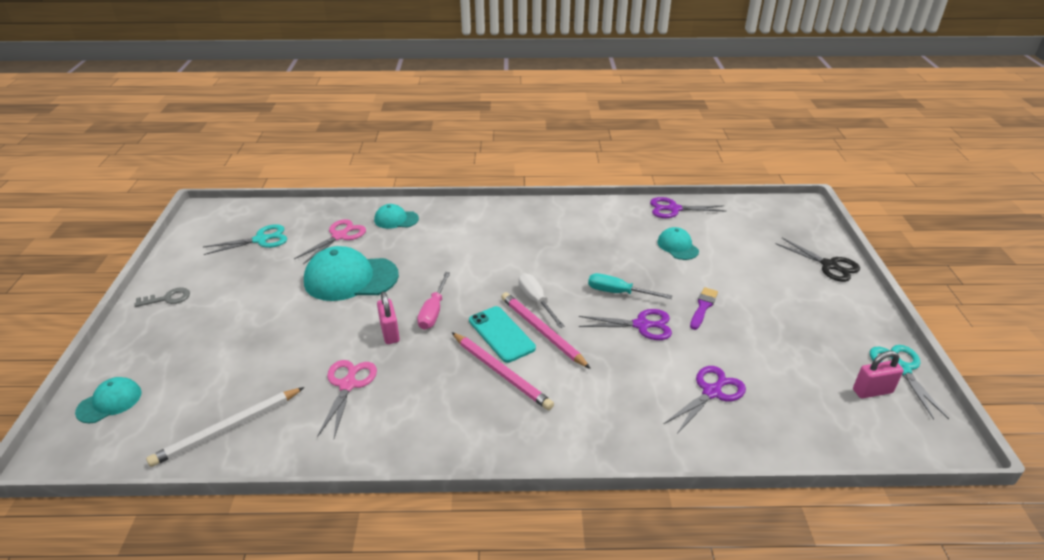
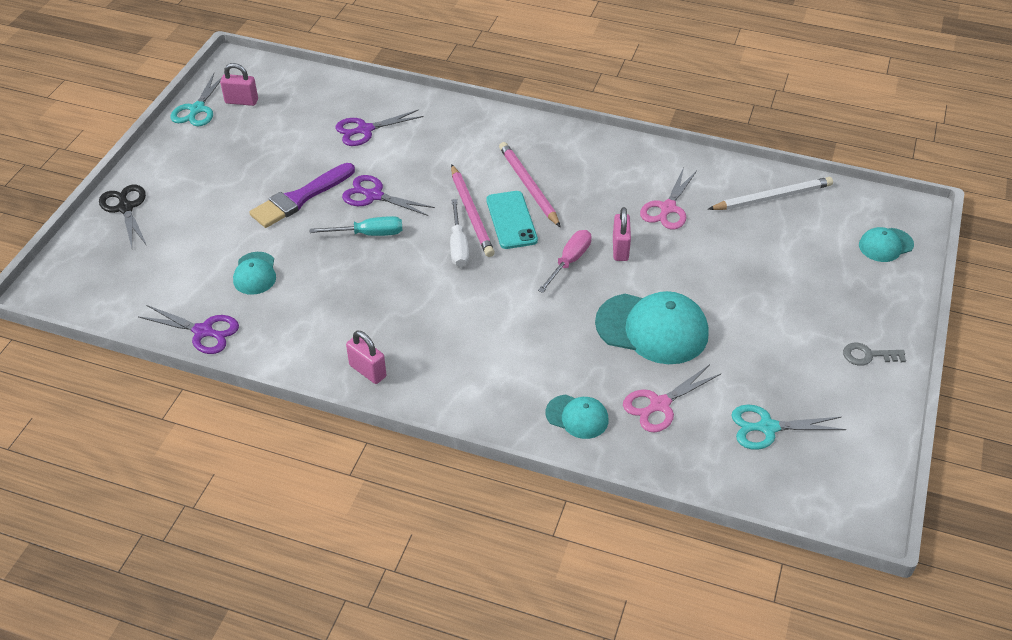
camera: 160 degrees left, 10 degrees up
turquoise screwdriver [588,273,672,299] -> turquoise screwdriver turned 45 degrees counterclockwise [310,216,402,236]
purple brush [690,287,718,330] -> purple brush [249,163,355,228], size x1.76
none -> pink padlock [346,331,386,384]

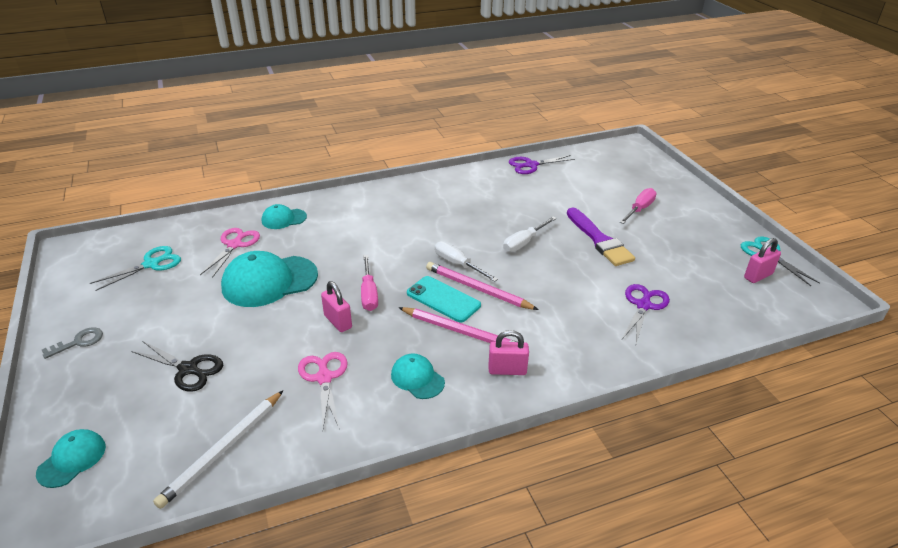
camera: 140 degrees right, 10 degrees down
black scissors [99,185,147,248] -> black scissors moved to [131,341,223,392]
turquoise cap [233,252,276,295] -> turquoise cap moved to [391,353,445,399]
purple brush [249,163,355,228] -> purple brush turned 150 degrees clockwise [567,207,635,266]
turquoise screwdriver [310,216,402,236] -> white screwdriver [503,217,557,252]
purple scissors [342,175,435,216] -> none
pink padlock [346,331,386,384] -> pink padlock moved to [489,330,529,375]
none -> pink screwdriver [620,188,657,224]

